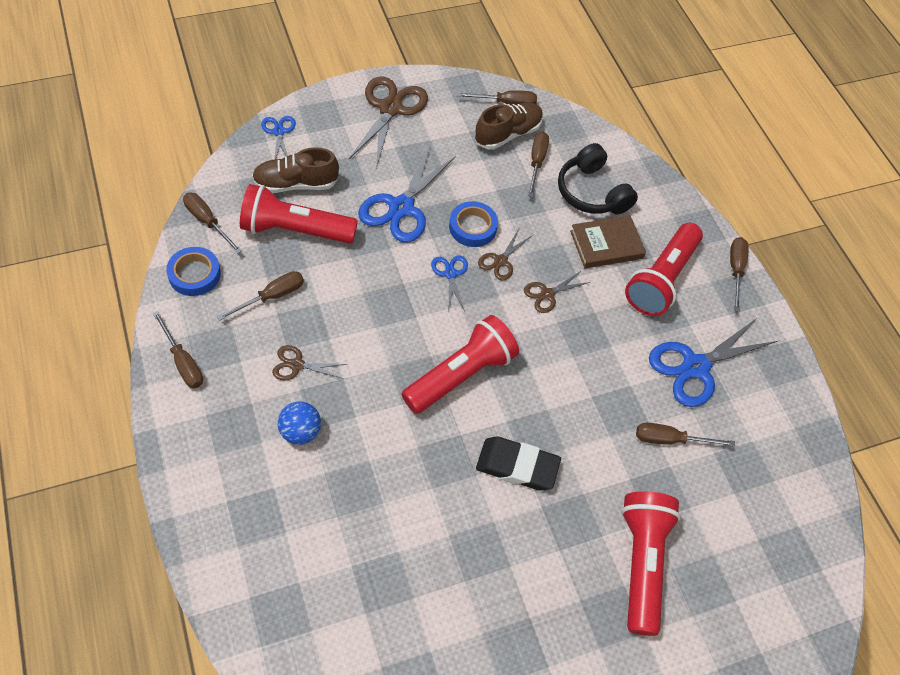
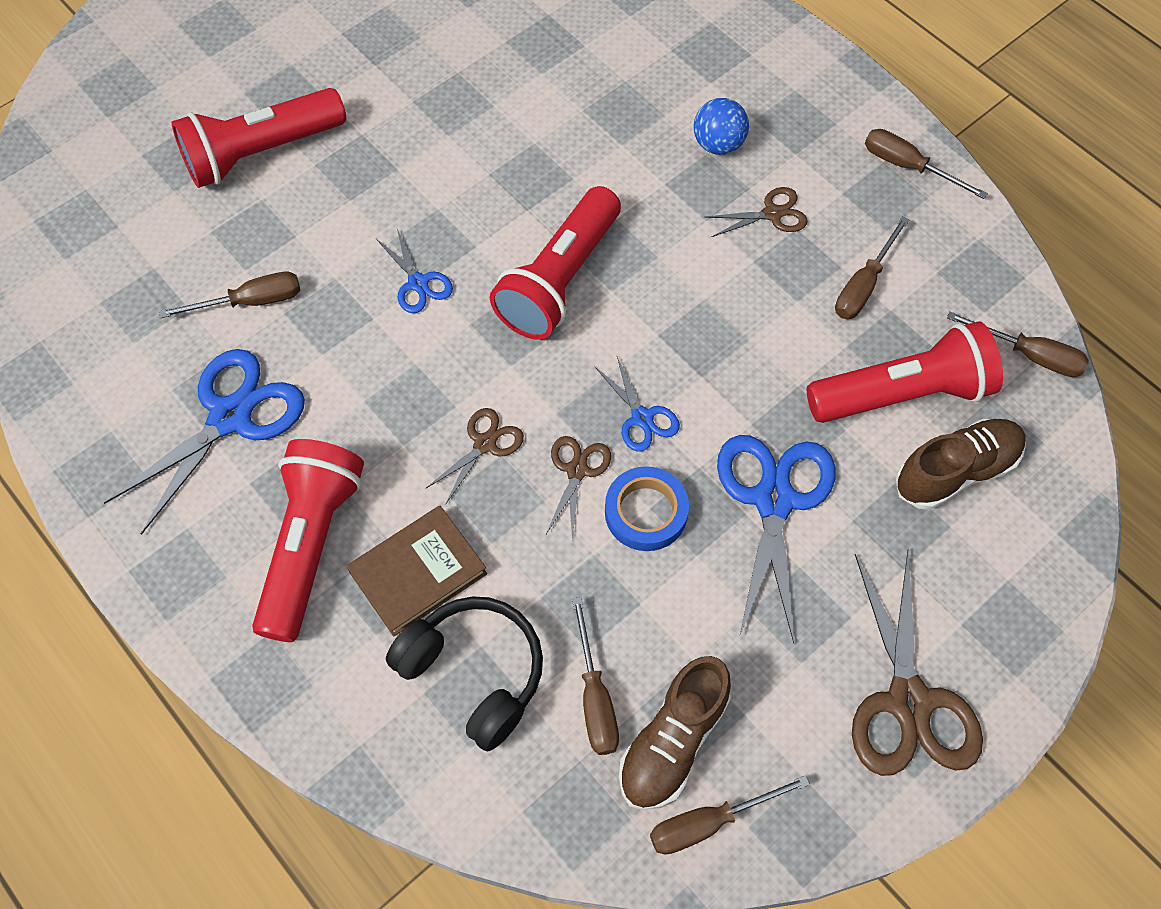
camera: 165 degrees right, 5 degrees up
blue tape [166,247,221,296] -> none
blue scissors [261,116,296,159] -> blue scissors moved to [376,229,453,313]
black eraser [476,437,561,491] -> none
red flashlight [621,491,681,636] -> red flashlight turned 75 degrees clockwise [171,88,346,188]
brown screwdriver [730,237,749,312] -> none

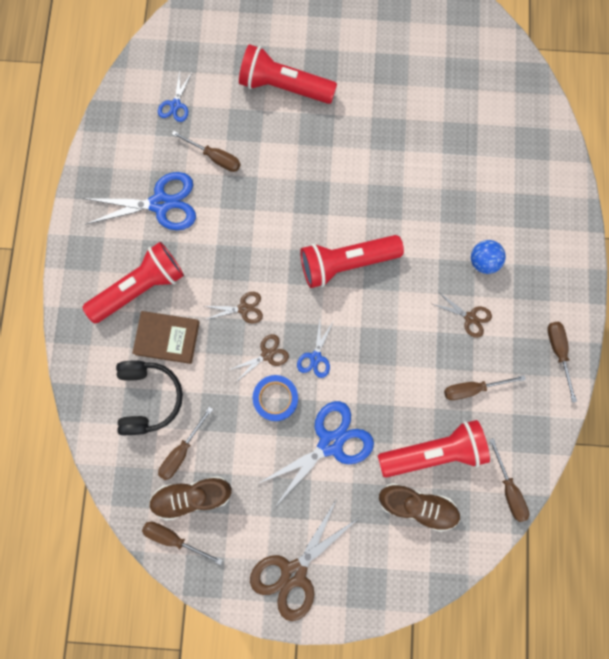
camera: 45 degrees right, 15 degrees up
blue scissors [376,229,453,313] -> blue scissors moved to [158,70,192,122]
red flashlight [807,322,1003,423] -> red flashlight turned 45 degrees counterclockwise [378,420,490,478]

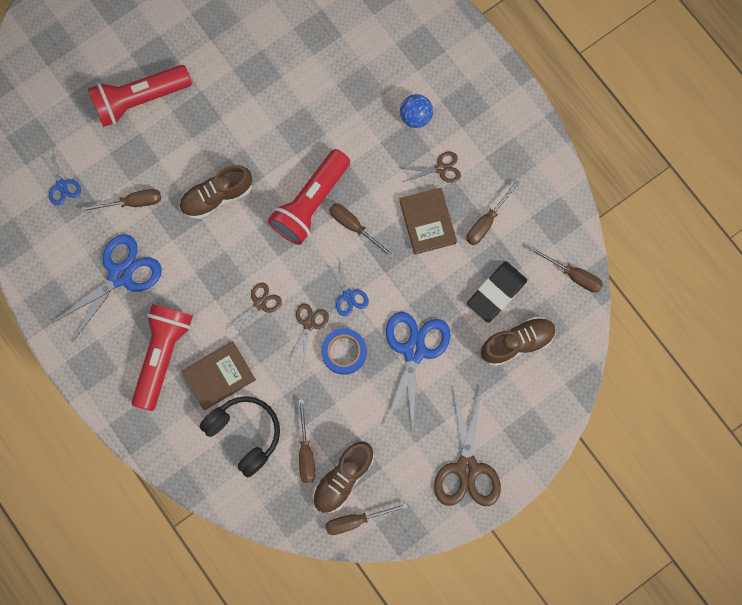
camera: 40 degrees left, 0 degrees up
red flashlight [378,420,490,478] -> black eraser [467,262,527,323]
brown screwdriver [547,322,577,403] -> brown screwdriver moved to [329,203,395,258]
none -> brown shoe [179,165,252,219]
none -> brown book [399,188,457,255]

